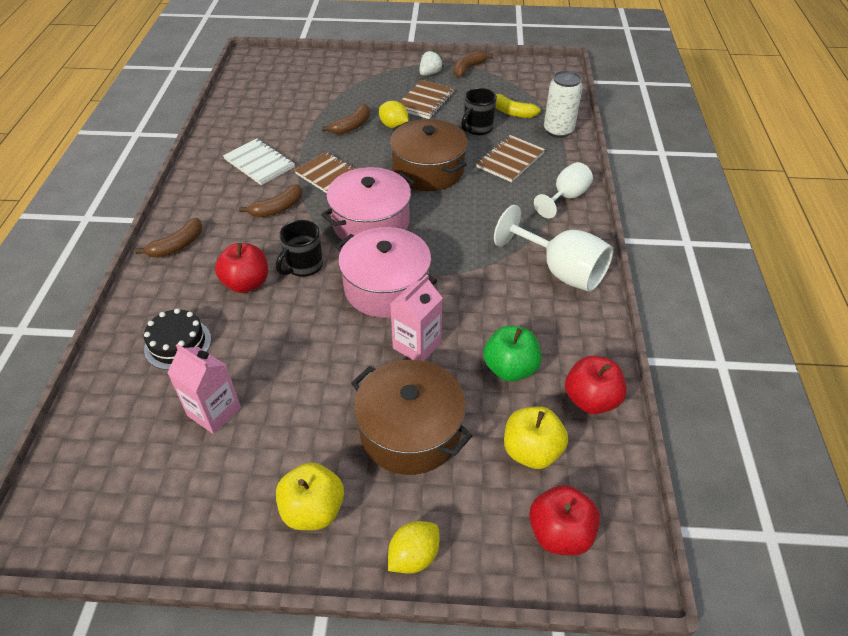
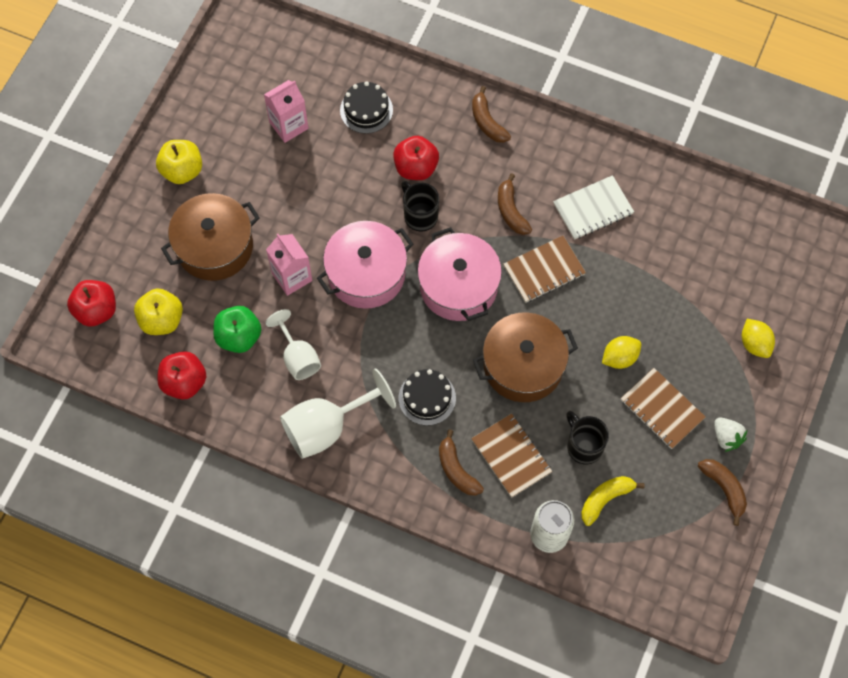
camera: 110 degrees right, 20 degrees up
brown banana [322,104,370,135] -> brown banana moved to [439,429,484,496]
yellow lemon [388,521,440,574] -> yellow lemon moved to [742,319,775,358]
white goblet [534,162,593,219] -> white goblet moved to [265,309,321,380]
none -> black cake [399,369,456,425]

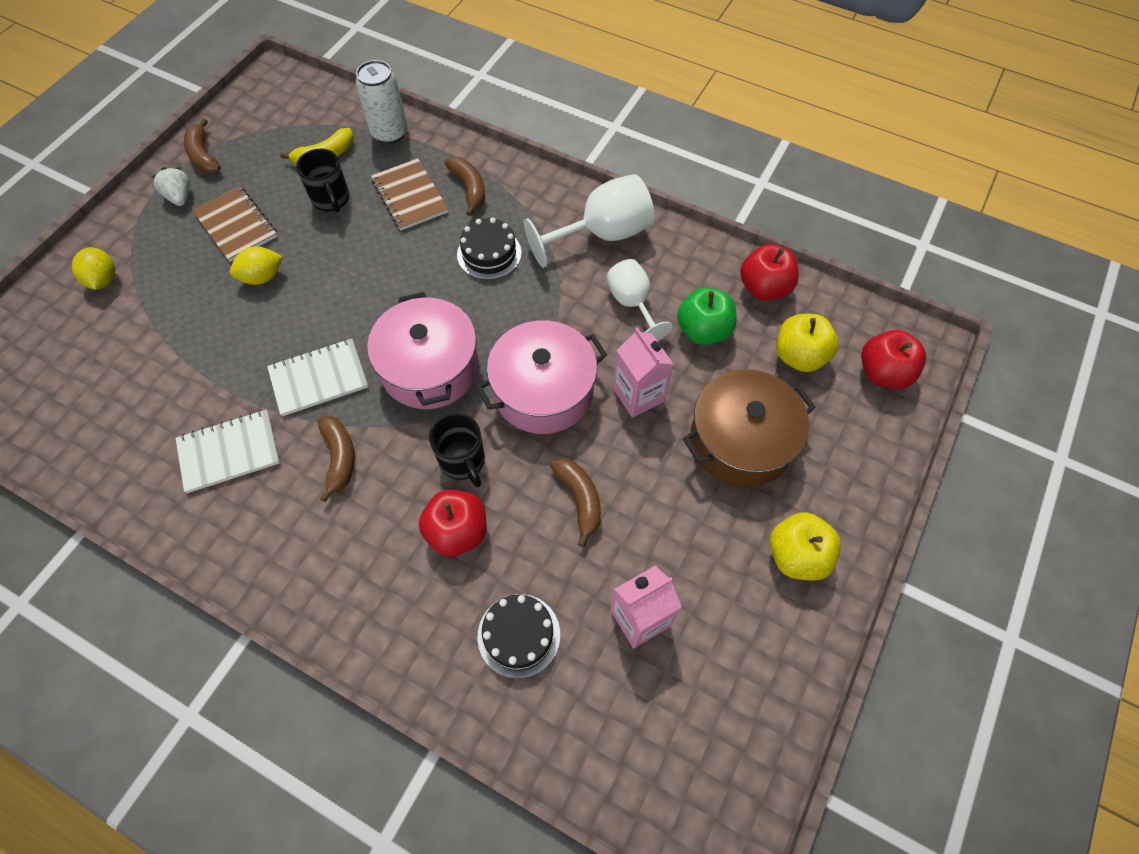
camera: 175 degrees left, 5 degrees down
brown banana [472,86,511,143] -> brown banana moved to [550,458,601,547]
brown pot [473,312,578,402] -> none
brown notebook [503,236,586,303] -> white notebook [267,338,368,416]

